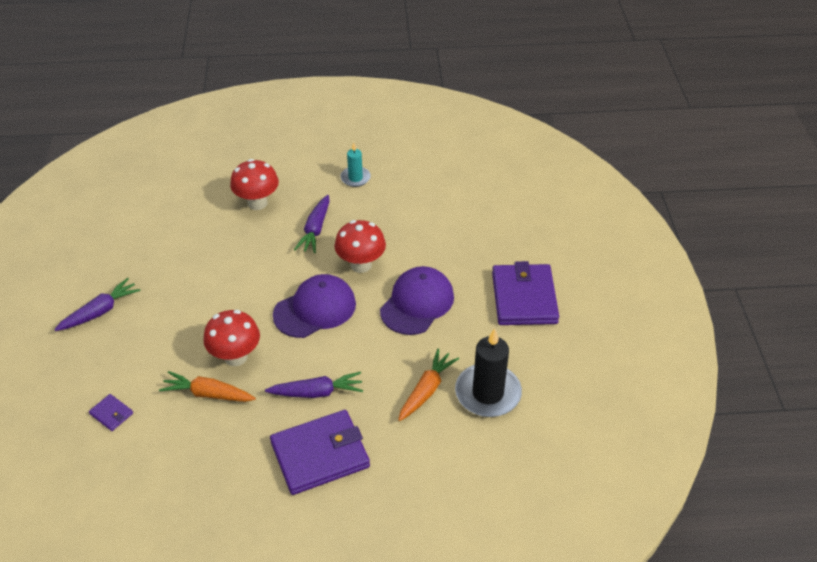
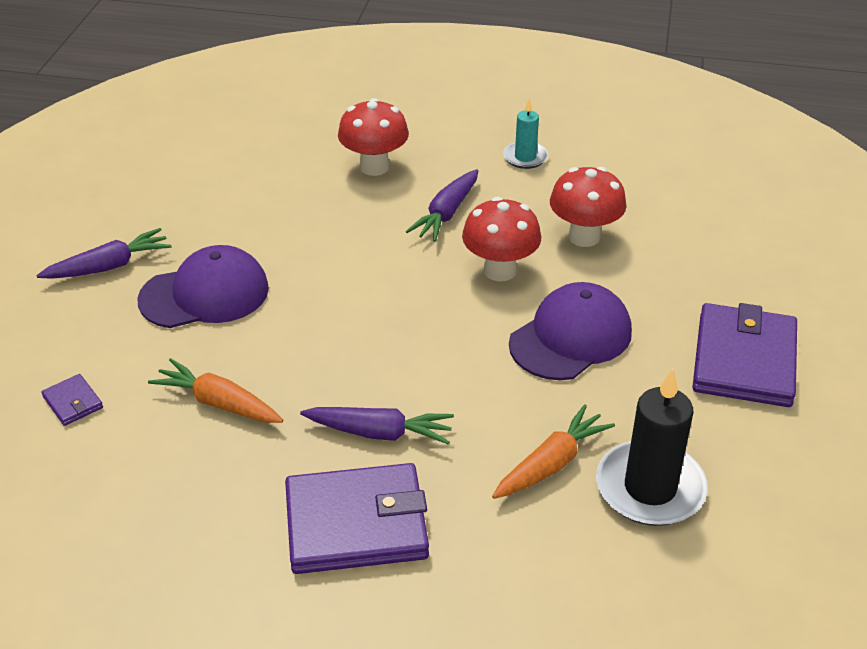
camera: 15 degrees right, 5 degrees down
red mushroom [203,310,260,366] -> red mushroom moved to [550,167,627,247]
purple cap [273,274,356,338] -> purple cap moved to [138,245,269,328]

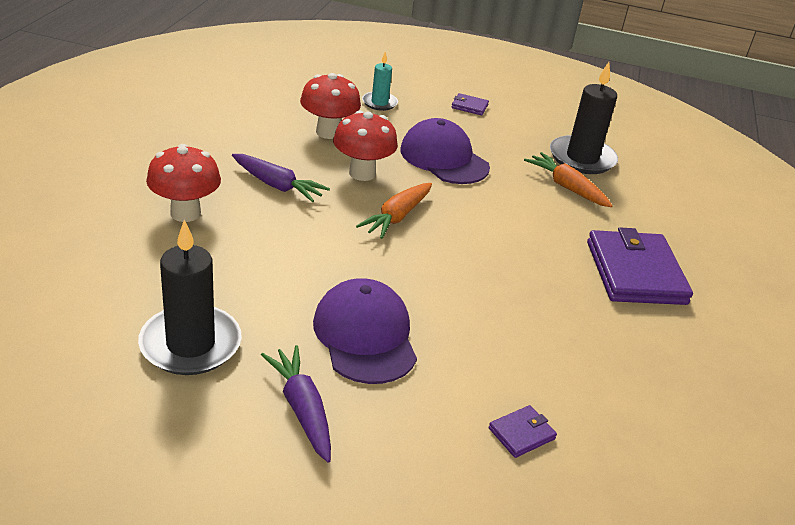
camera: 90 degrees left, 5 degrees down
orange carrot [148,358,283,423] -> orange carrot moved to [356,183,432,239]
purple carrot [300,407,454,445] -> none
turquoise candle [503,99,548,169] -> turquoise candle moved to [362,52,398,111]
purple wallet [692,303,797,407] -> purple wallet [451,93,489,115], size x0.43
none -> black candle [138,220,242,375]

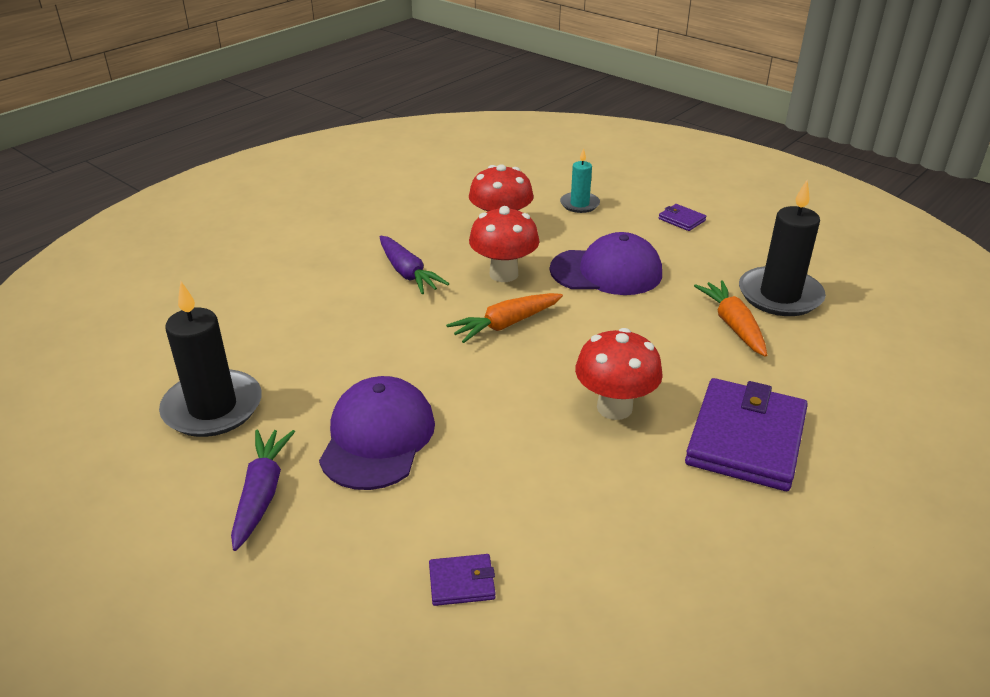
camera: 30 degrees right, 0 degrees up
red mushroom [146,144,221,222] -> red mushroom moved to [575,328,663,420]
purple cap [400,118,490,184] -> purple cap turned 105 degrees clockwise [550,232,662,295]

